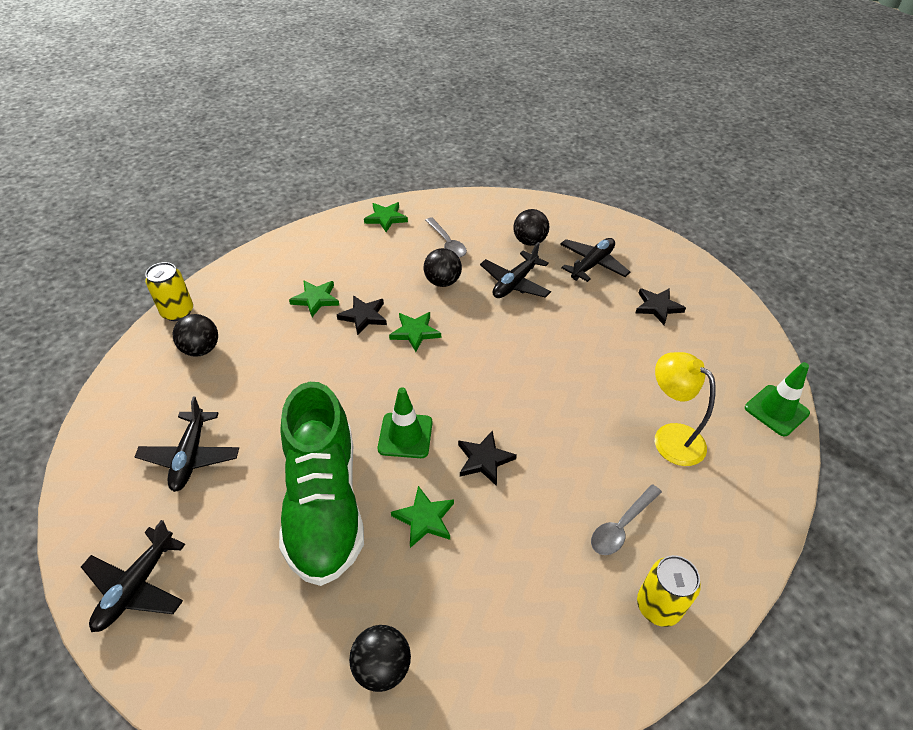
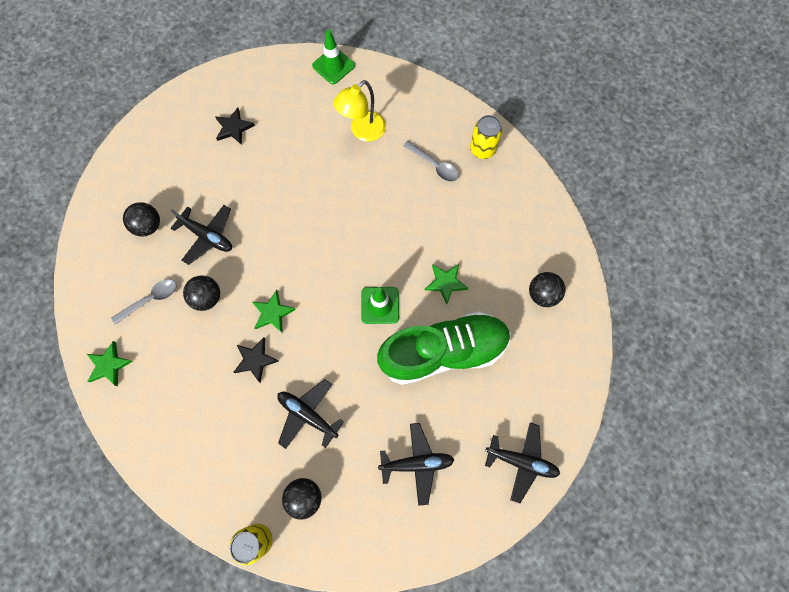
camera: 95 degrees left, 25 degrees up
green star [289,280,340,317] -> none
black star [458,430,517,486] -> none
black plane [560,238,630,282] -> black plane moved to [278,379,344,449]

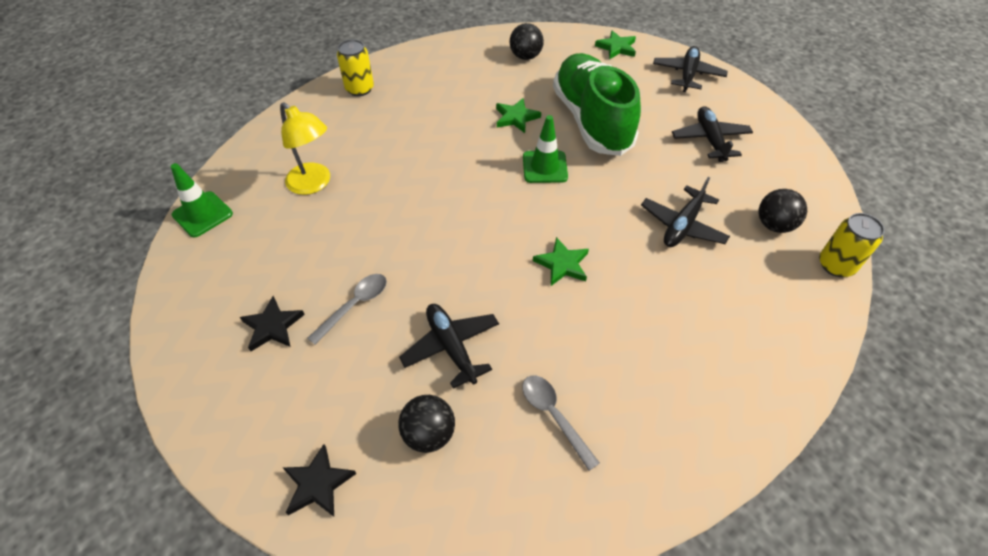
camera: 90 degrees left, 20 degrees down
green star [87,341,133,386] -> green star moved to [595,30,636,60]
black plane [170,205,232,265] -> black plane turned 60 degrees counterclockwise [399,304,499,389]
black ball [183,276,220,311] -> none
black star [233,338,279,383] -> black star moved to [283,444,356,517]
grey spoon [403,141,459,182] -> grey spoon moved to [308,274,387,345]

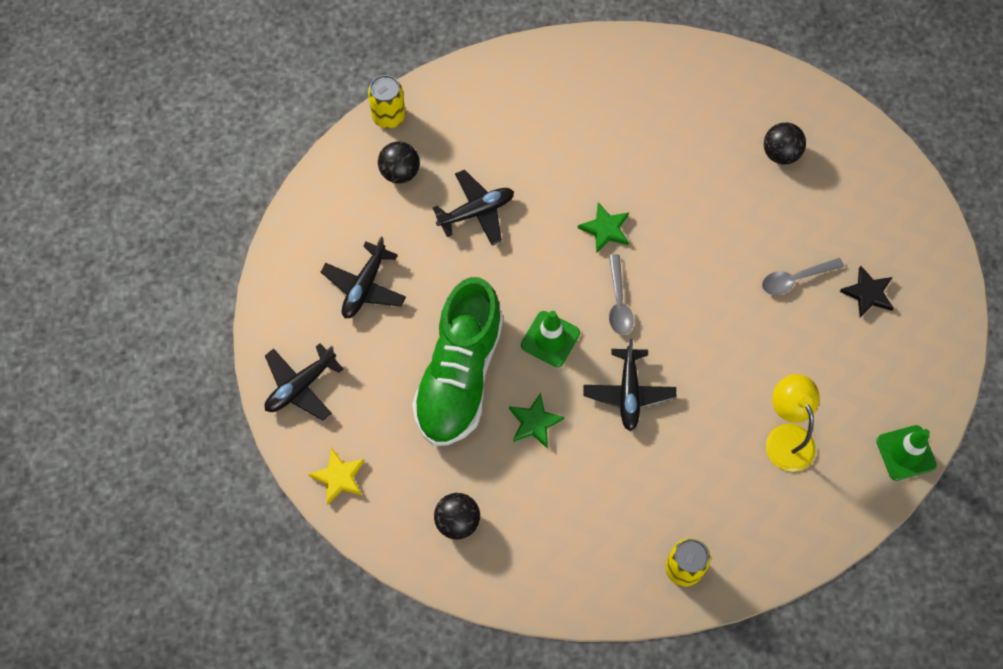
camera: 150 degrees left, 15 degrees up
black star [283,444,356,517] -> none
black plane [399,304,499,389] -> black plane moved to [584,339,676,431]
grey spoon [522,375,600,471] -> grey spoon moved to [609,254,634,335]
green star [595,30,636,60] -> yellow star [308,448,365,505]

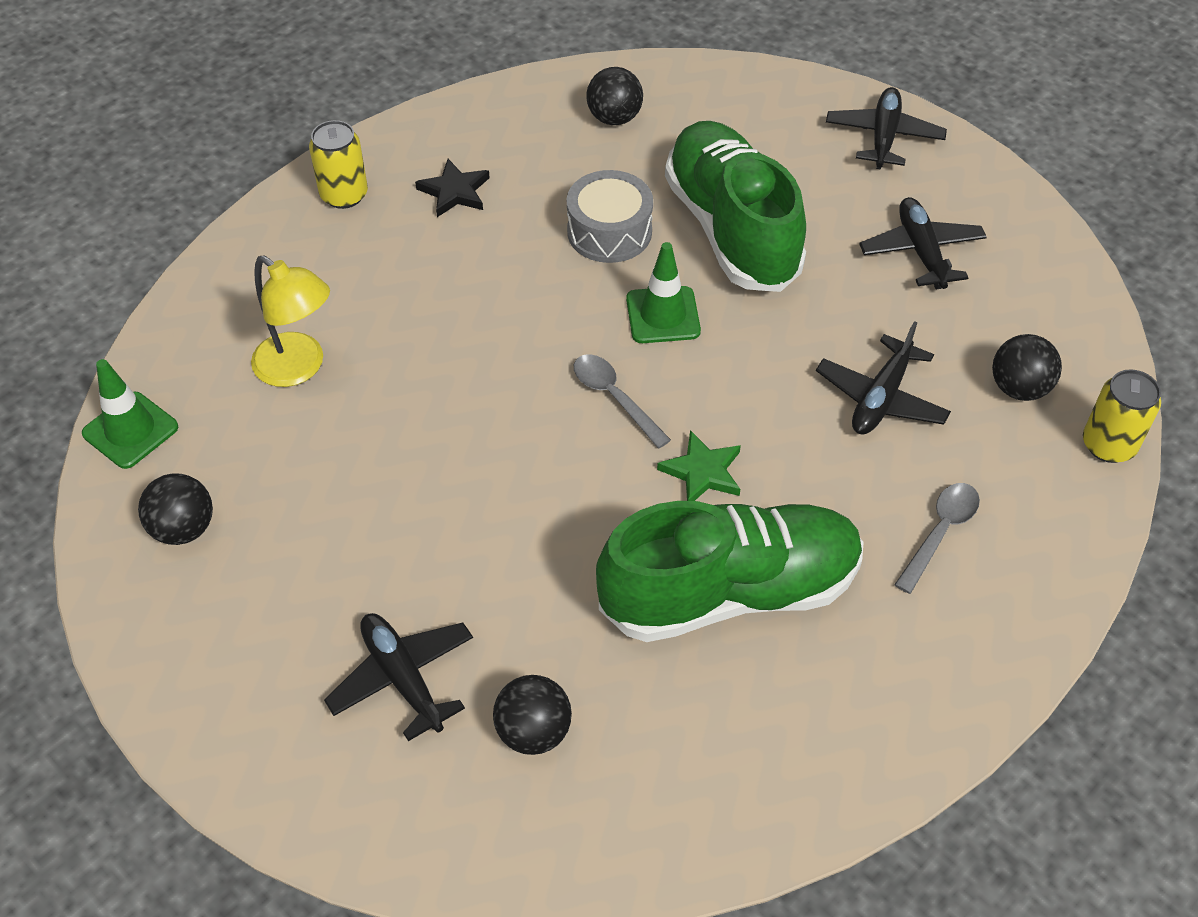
camera: 145 degrees right, 15 degrees down
yellow star [308,448,365,505] -> none
green star [509,393,565,449] -> grey drum [567,170,653,263]
black plane [584,339,676,431] -> black plane moved to [324,613,473,741]
grey spoon [762,258,844,295] -> grey spoon moved to [894,483,980,594]
black star [840,266,894,318] -> black star moved to [415,159,490,217]
none -> black ball [138,473,213,545]
none -> green shoe [596,501,864,642]

